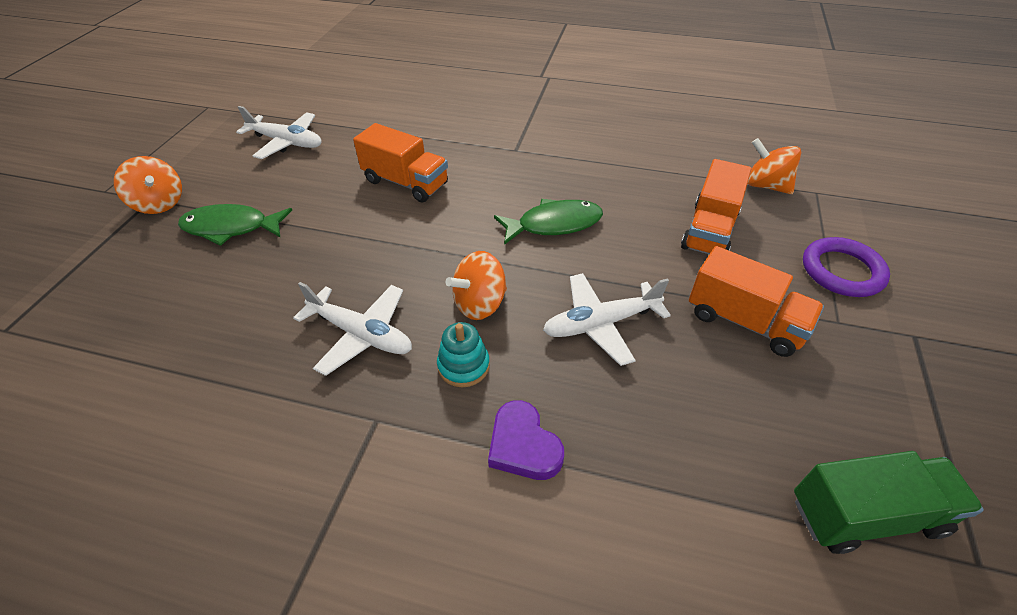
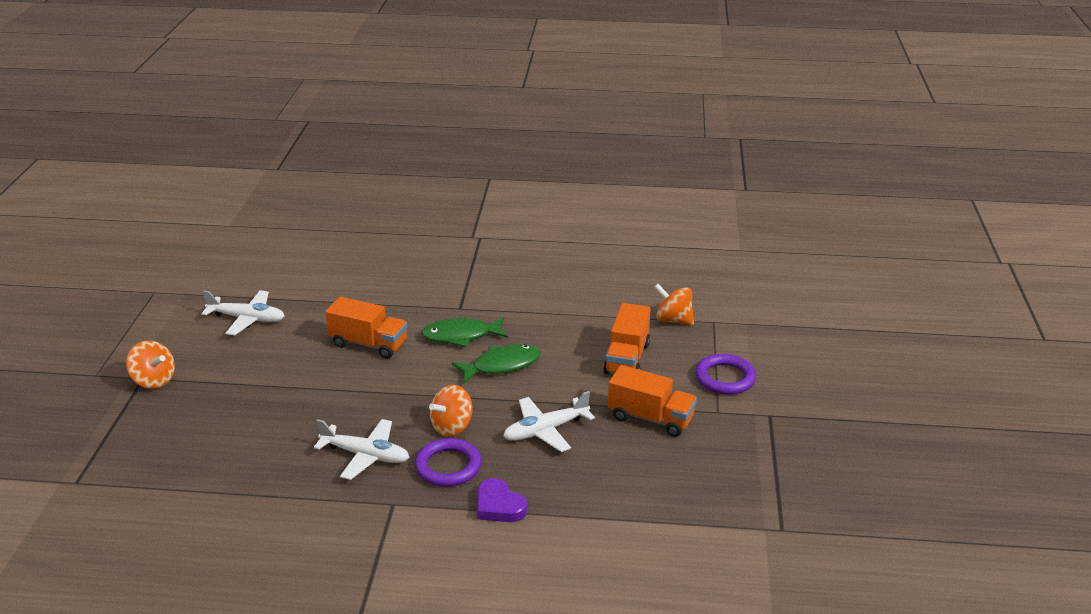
camera: 10 degrees left, 15 degrees down
green fish [178,204,292,246] -> green fish moved to [421,317,508,347]
turquoise stacking toy [437,322,490,387] -> purple ring [415,438,482,487]
green truck [794,451,984,554] -> none

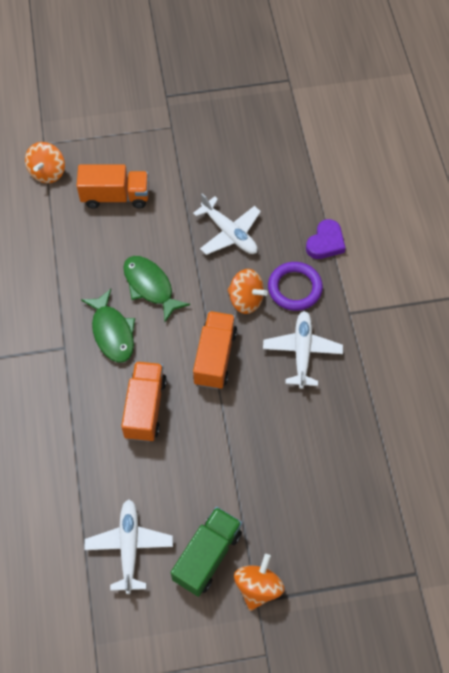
camera: 105 degrees left, 30 degrees up
orange truck [608,365,697,437] -> orange truck moved to [193,311,237,389]
purple ring [695,354,756,395] -> none
none -> green truck [170,507,242,597]

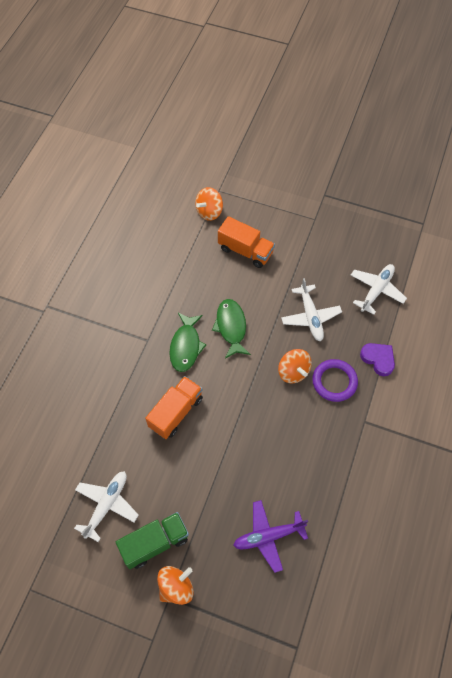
camera: 30 degrees right, 0 degrees up
orange truck [193,311,237,389] -> none
white plane [263,311,343,389] -> white plane moved to [351,264,407,315]
purple heart [306,219,346,259] -> purple heart turned 105 degrees counterclockwise [360,343,395,376]
none -> purple plane [233,500,308,573]

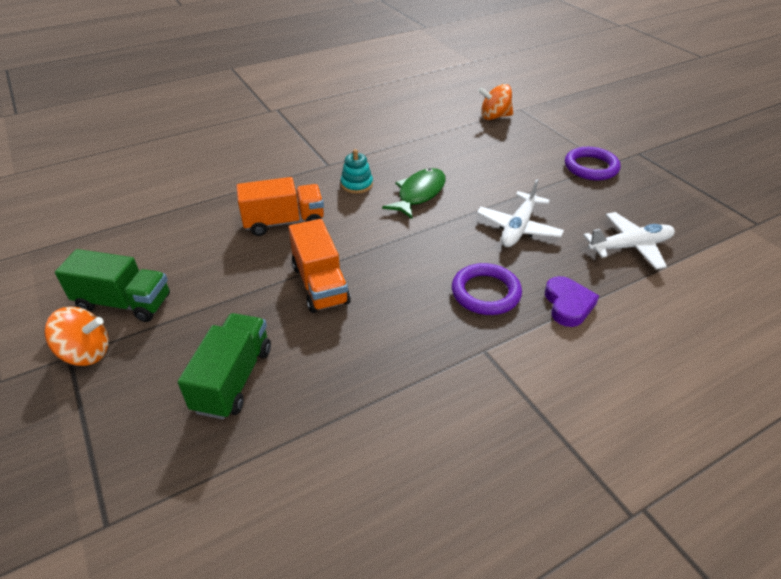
camera: 40 degrees right, 20 degrees down
white plane [74,471,139,542] -> none
green fish [169,313,206,372] -> turquoise stacking toy [341,149,373,194]
orange truck [218,216,275,268] -> orange truck moved to [288,219,351,313]
purple plane [233,500,308,573] -> green truck [178,313,271,419]
orange spinning top [278,349,312,383] -> none
none -> purple ring [565,147,621,180]

